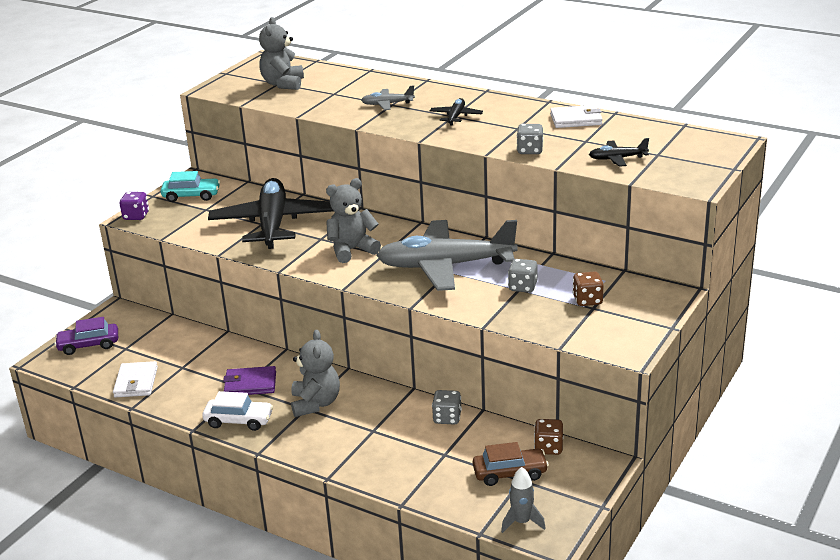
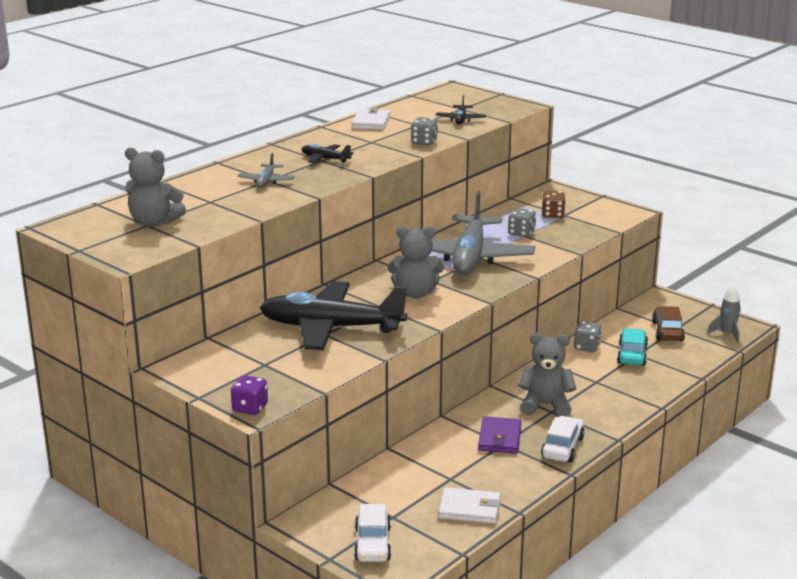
camera: 80 degrees left, 5 degrees down
purple car [54,317,118,355] -> white car [354,504,391,562]
turquoise car [161,171,220,202] -> turquoise car moved to [617,328,648,366]
grey teddy bear [326,178,381,263] -> grey teddy bear turned 75 degrees counterclockwise [387,226,444,298]
brown dice [534,419,564,455] -> none

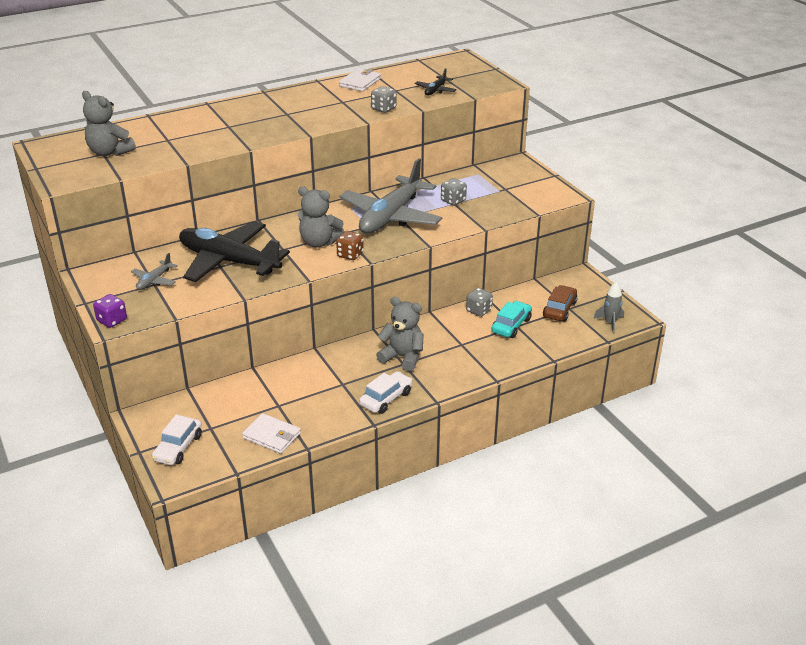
camera: 20 degrees right, 10 degrees up
grey plane [238,153,295,188] -> grey plane moved to [131,253,178,290]
black plane [302,144,354,163] -> none
purple wallet [478,416,522,454] -> none
brown dice [542,191,566,218] -> brown dice moved to [336,231,364,260]

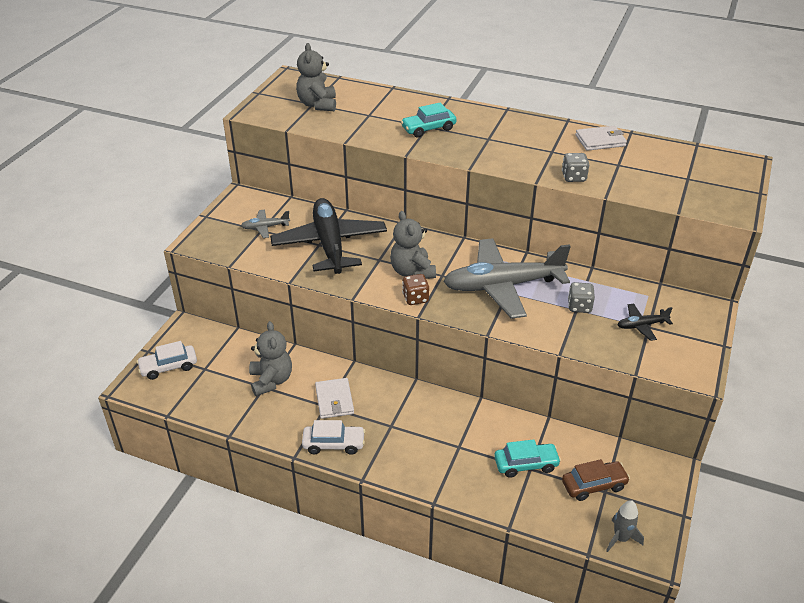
camera: 50 degrees right, 5 degrees up
purple dice [93,294,127,328] -> none
white wallet [242,413,301,454] -> white wallet moved to [315,378,354,419]
grey teddy bear [376,297,424,372] -> grey teddy bear moved to [249,321,292,396]
black plane [415,68,457,95] -> black plane moved to [618,303,673,341]
grey dice [466,288,493,317] -> none
none -> turquoise car [401,102,456,138]

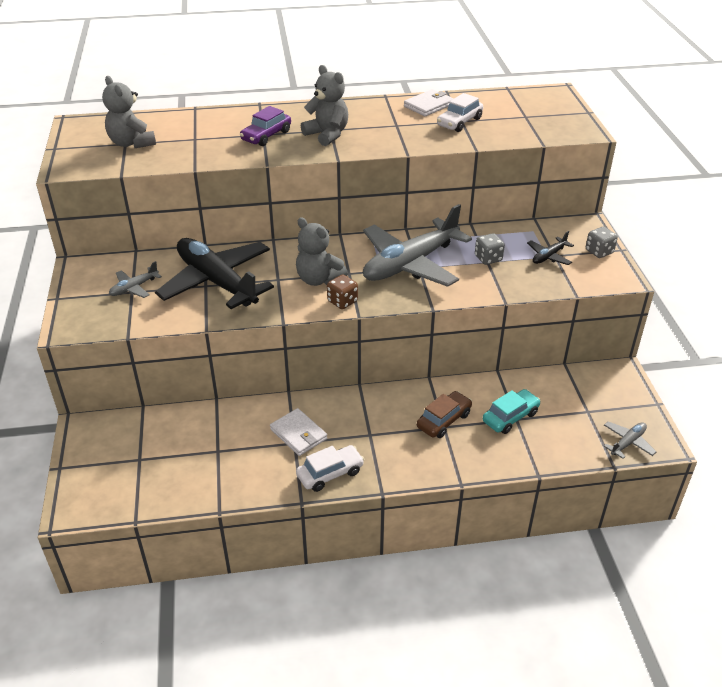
camera: 30 degrees left, 0 degrees up
white car [137,341,197,380] -> white car moved to [437,93,483,132]
grey teddy bear [249,321,292,396] -> grey teddy bear moved to [301,65,348,146]
turquoise car [401,102,456,138] -> purple car [240,106,291,146]
grey dice [562,153,589,182] -> grey dice moved to [586,227,618,258]
brown car [562,459,630,501] -> brown car moved to [417,391,472,438]
grey rocket [606,500,644,552] -> grey plane [604,421,656,459]

